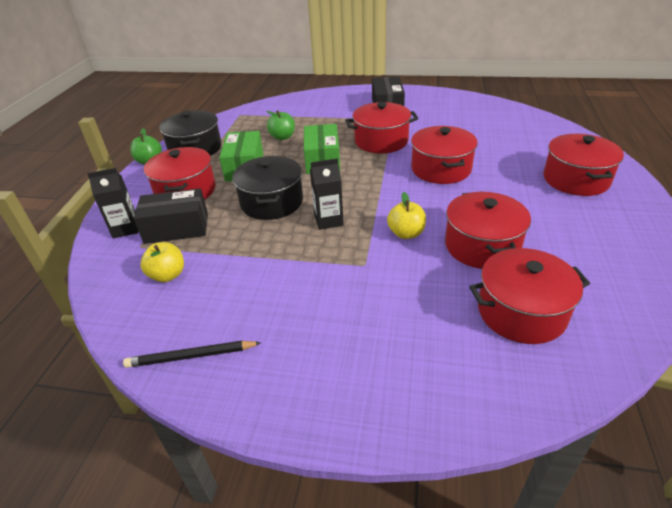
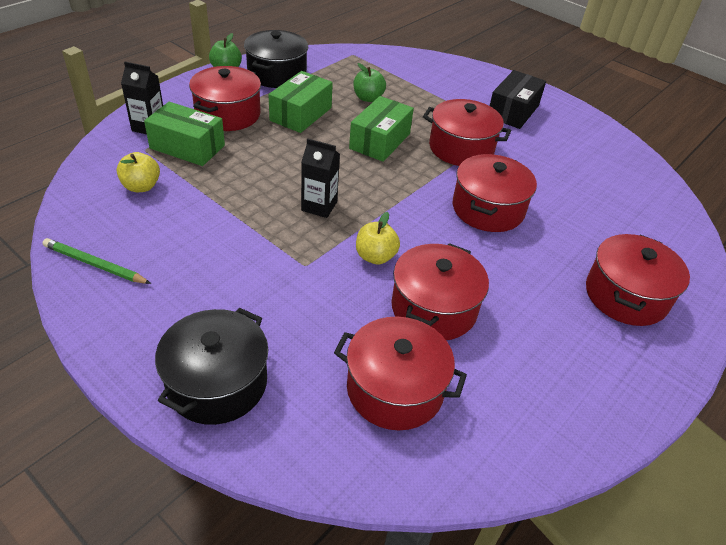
camera: 25 degrees right, 5 degrees up
black pencil [123,341,261,368] -> green pencil [42,238,151,284]
black box [134,188,208,244] -> green box [144,102,225,166]
black pot [233,156,303,220] -> black pot moved to [155,308,268,425]

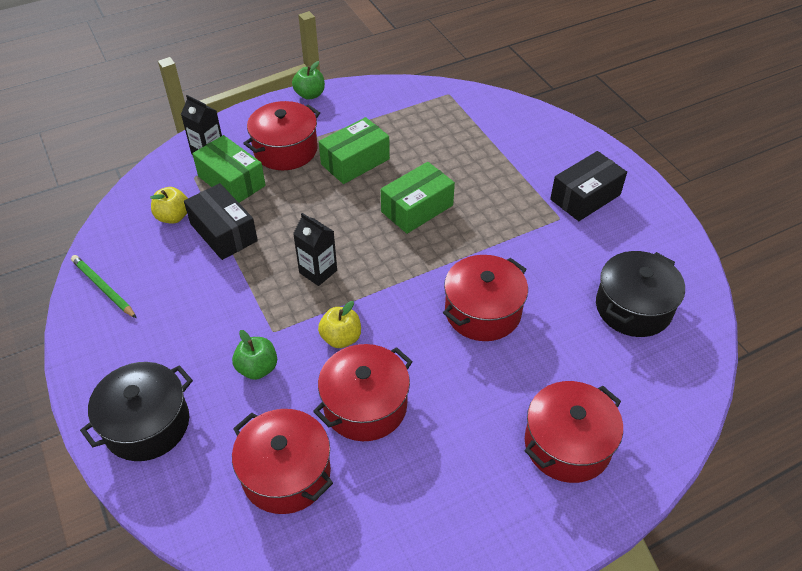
camera: 25 degrees right, 5 degrees up
black pot [244,30,308,88] -> black pot moved to [596,251,685,337]
green apple [353,63,386,102] -> green apple moved to [232,330,277,380]
red pot [423,99,511,166] -> none
none -> black box [184,183,258,260]

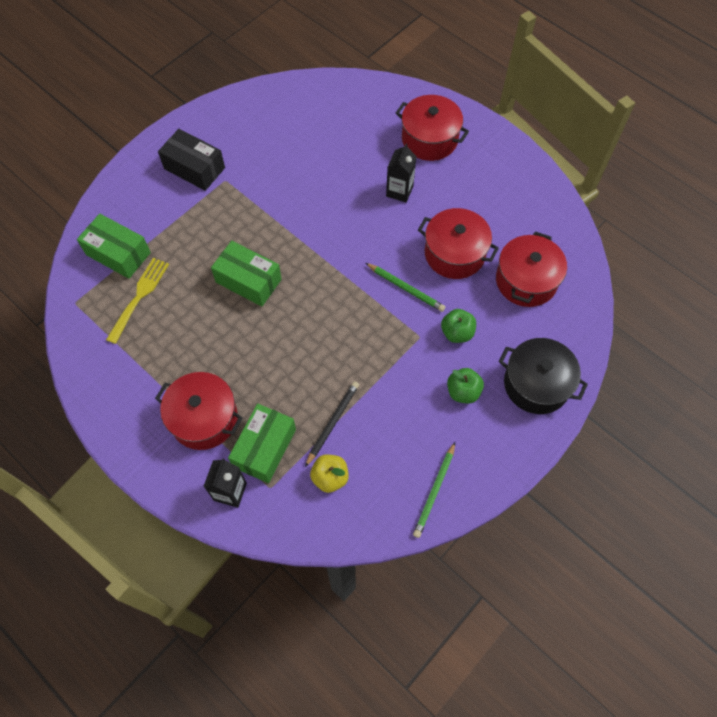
camera: 110 degrees left, 15 degrees up
black box [184,183,258,260] -> black pencil [305,381,359,467]
green apple [292,61,325,100] -> green apple moved to [447,368,484,403]
black carton [293,213,337,286] -> black carton moved to [386,143,417,203]
yellow apple [318,301,361,348] -> green pencil [366,263,445,312]
green box [319,117,390,184] -> green box moved to [77,214,151,279]
red pot [443,255,528,341] -> none
black pot [596,251,685,337] -> none
none -> yellow fork [106,258,169,344]

